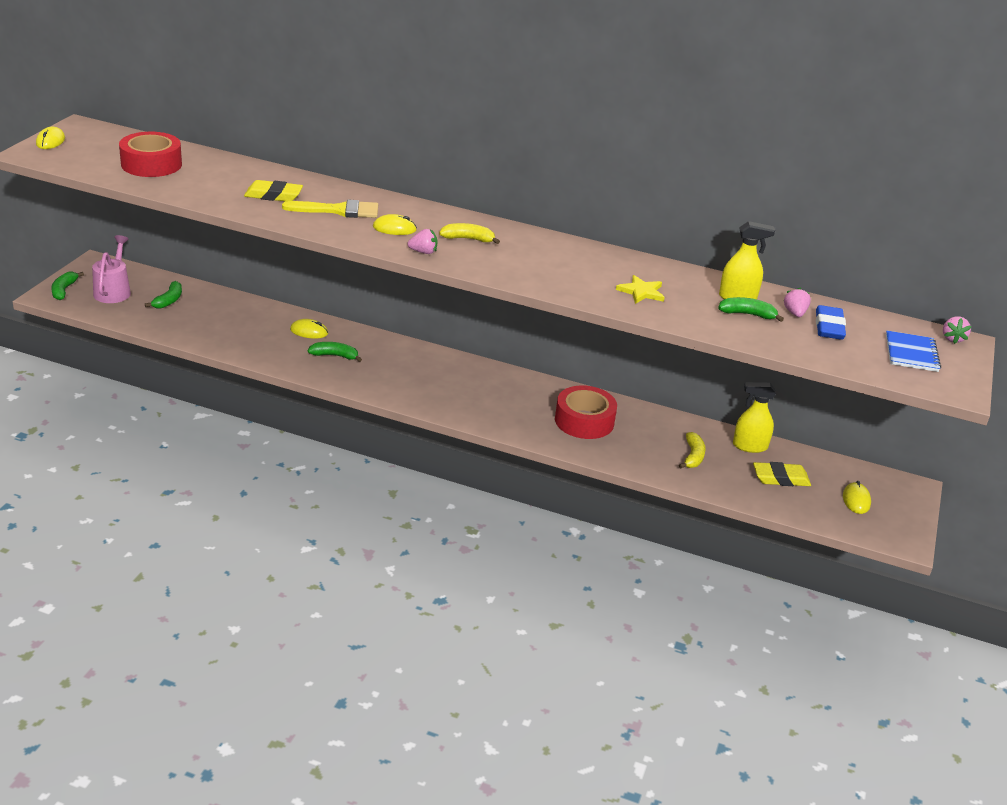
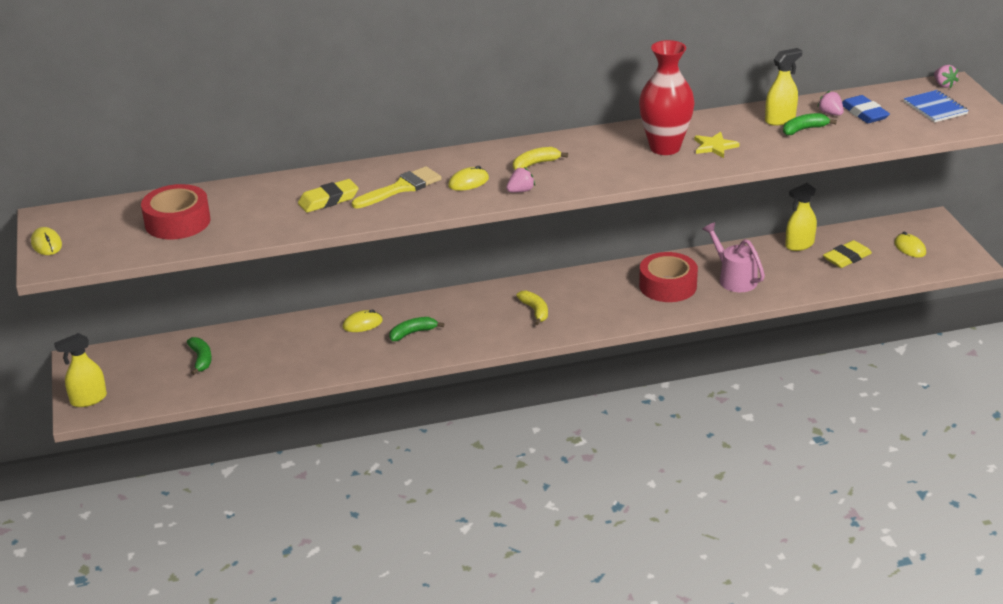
camera: 30 degrees left, 0 degrees up
green banana [51,272,84,300] -> yellow spray bottle [54,333,107,407]
pink watering can [92,235,131,303] -> pink watering can moved to [702,222,765,292]
yellow banana [679,432,706,469] -> yellow banana moved to [516,290,548,325]
none -> red vase [639,40,695,155]

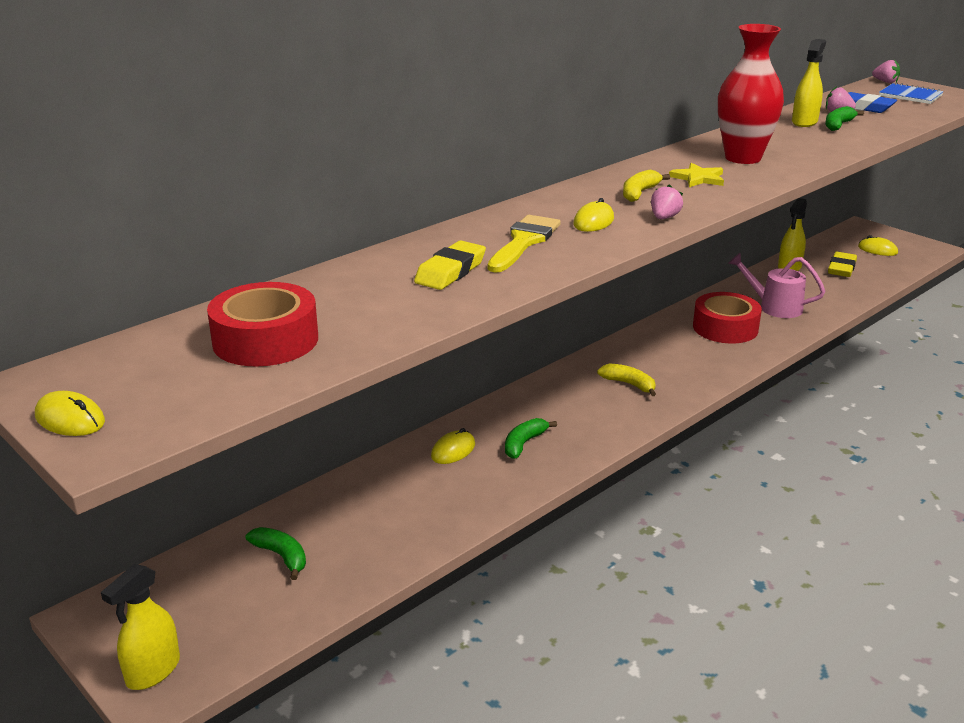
camera: 30 degrees left, 5 degrees down
yellow star [695,132,740,158] -> yellow star moved to [669,163,724,187]

